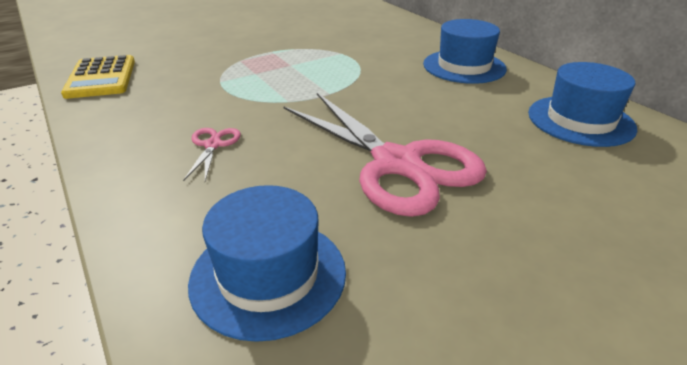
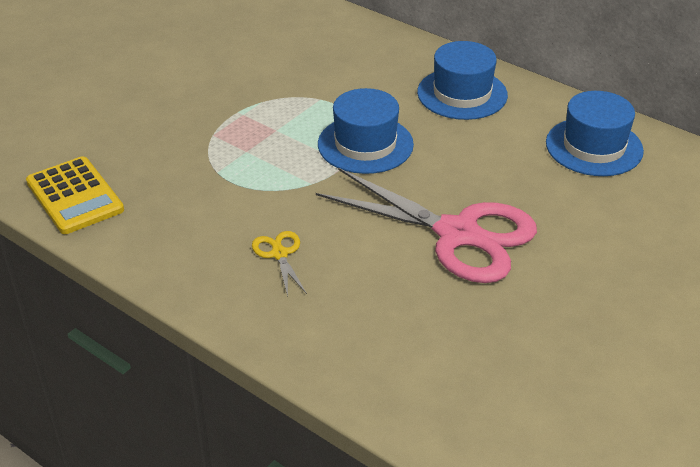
camera: 20 degrees left, 5 degrees up
pink scissors [183,128,241,181] -> yellow scissors [252,231,307,297]
blue hat [188,185,346,342] -> blue hat moved to [318,88,414,174]

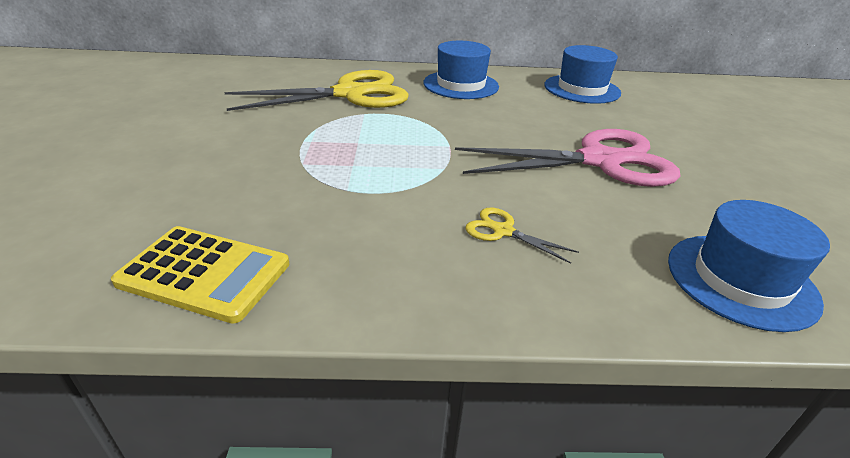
camera: 40 degrees left, 5 degrees down
blue hat [318,88,414,174] -> blue hat moved to [668,200,830,332]
none -> yellow scissors [224,70,409,111]

